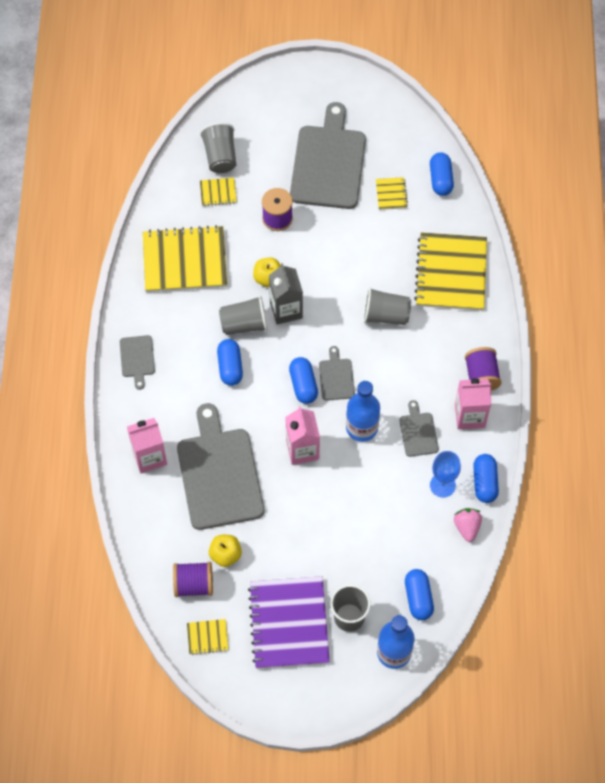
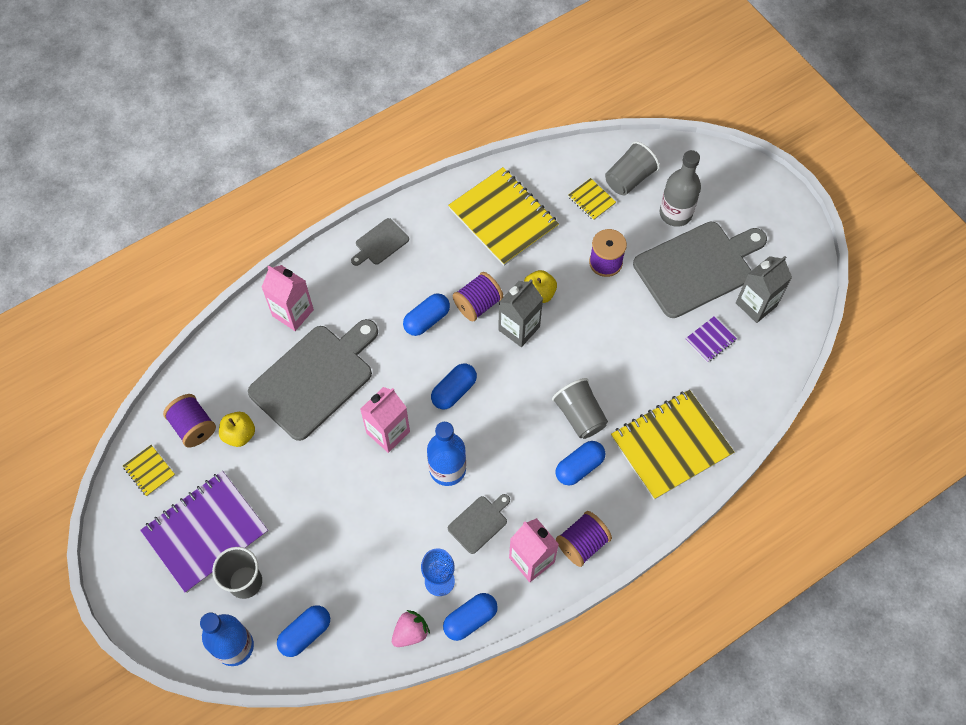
camera: 55 degrees right, 0 degrees up
grey cup [219,296,268,335] -> purple spool [453,272,504,322]
grey cutting board [319,346,355,400] -> none
yellow notebook [376,177,408,210] -> purple notebook [685,316,737,362]
blue capsule [430,152,454,196] -> blue capsule moved to [555,441,605,485]
none -> grey bottle [659,150,701,227]
none -> grey carton [736,256,792,323]

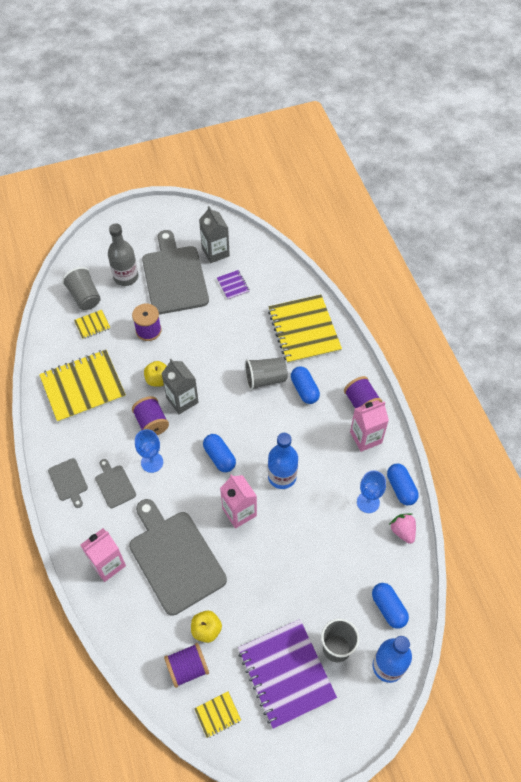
camera: 75 degrees left, 5 degrees down
blue capsule [403,293,450,336] -> blue goblet [135,429,163,473]
grey cutting board [448,494,510,554] -> grey cutting board moved to [95,459,136,508]

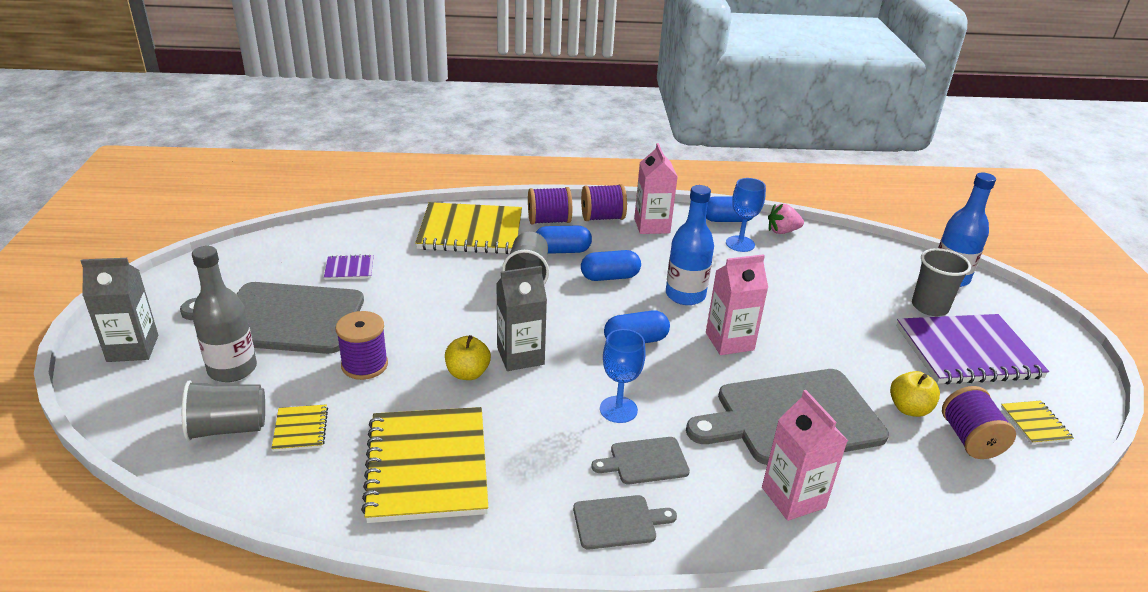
camera: 75 degrees left, 25 degrees down
purple spool [132,396,169,435] -> purple spool moved to [528,187,572,224]
grey carton [199,206,230,263] -> grey carton moved to [81,258,158,362]
blue capsule [372,583,409,629] -> blue capsule moved to [581,250,641,281]

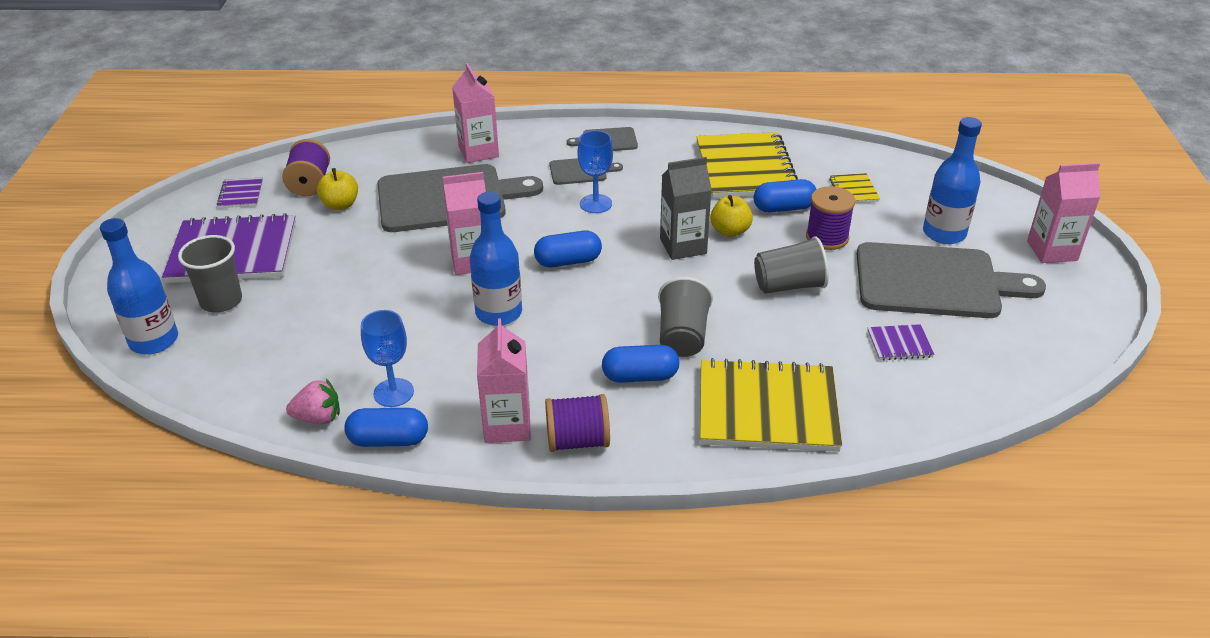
camera: 175 degrees left, 5 degrees up
grey carton [81,258,158,362] -> pink carton [1027,163,1101,263]
grey cup [182,380,265,441] -> grey cup moved to [754,236,829,293]
grey bottle [192,246,257,382] -> blue bottle [923,117,982,244]
purple spool [528,187,572,224] -> none
blue capsule [581,250,641,281] -> blue capsule moved to [754,179,817,212]
yellow notebook [1001,401,1074,445] -> purple notebook [217,177,263,208]

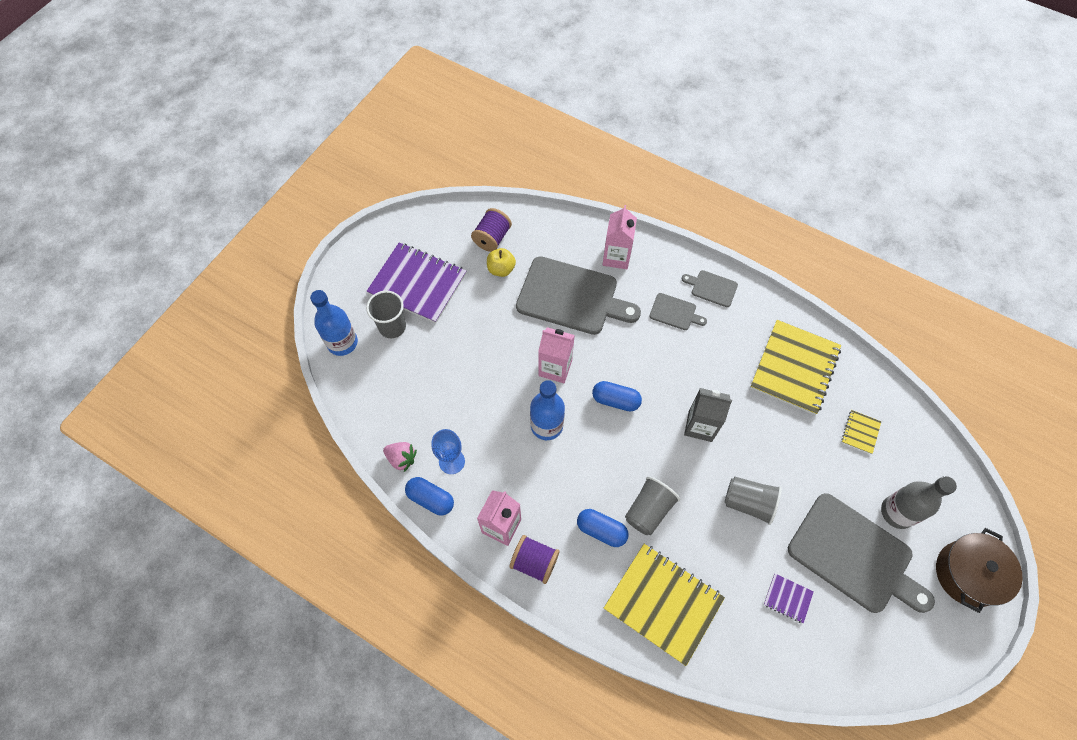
camera: 30 degrees right, 25 degrees up
purple notebook [217,177,263,208] -> none
blue goblet [577,130,613,213] -> none
yellow apple [710,195,753,237] -> none
blue capsule [754,179,817,212] -> none
purple spool [806,186,855,250] -> none
blue bottle [923,117,982,244] -> grey bottle [881,476,957,529]
pink carton [1027,163,1101,263] -> brown pot [936,528,1022,613]

